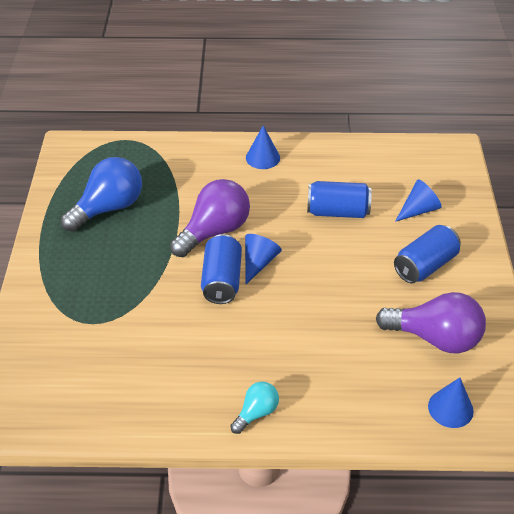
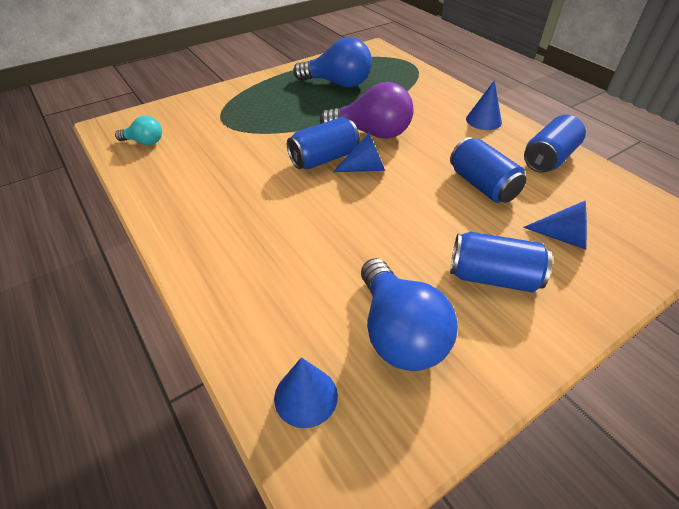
camera: 55 degrees right, 0 degrees up
turquoise light bulb [230,382,279,434] -> turquoise light bulb moved to [115,116,162,145]
purple light bulb [376,292,486,353] -> blue light bulb [361,258,458,371]
none -> blue can [524,115,586,173]

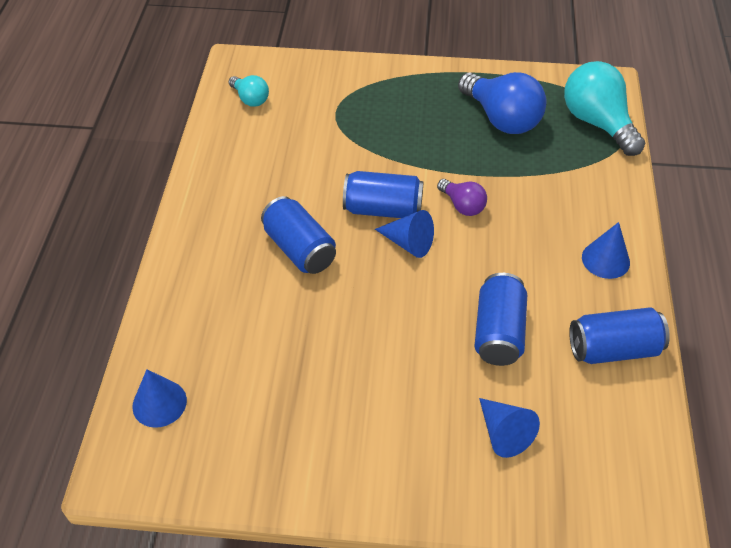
camera: 40 degrees right, 5 degrees up
purple light bulb [320,82,413,139] -> purple light bulb [437,179,487,216], size x0.53
blue light bulb [361,258,458,371] -> none
blue can [450,232,552,292] -> blue can moved to [261,196,336,274]
none -> turquoise light bulb [564,61,645,156]

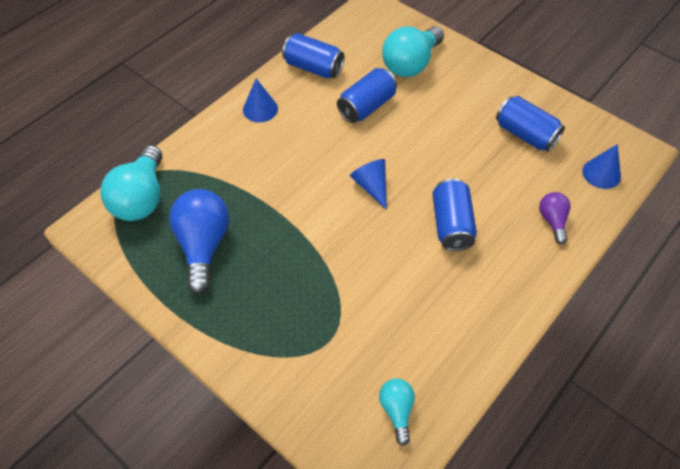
camera: 145 degrees left, 5 degrees up
blue can [343,171,423,218] -> blue can moved to [496,96,565,152]
purple light bulb [437,179,487,216] -> purple light bulb moved to [539,192,571,244]
blue cone [479,398,540,458] -> turquoise light bulb [382,26,444,77]

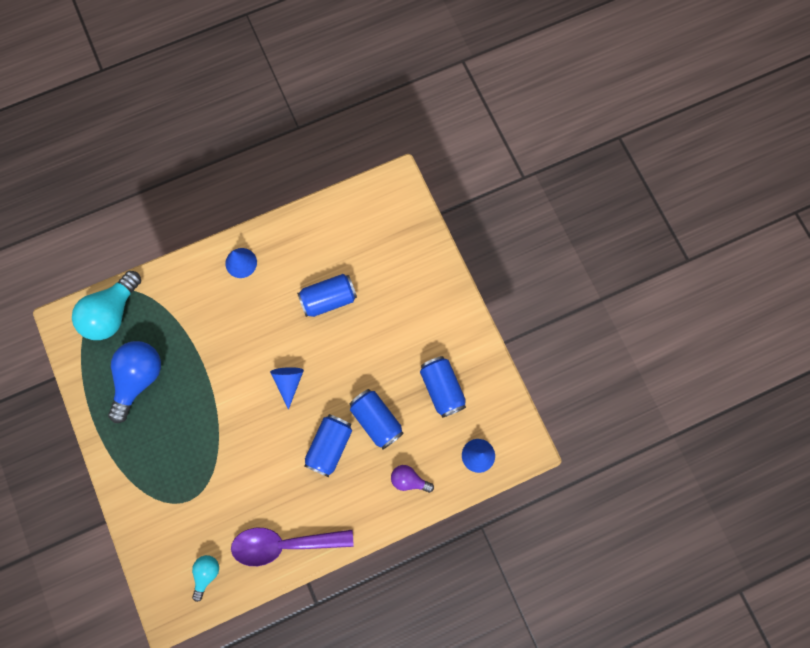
camera: 25 degrees right, 20 degrees up
blue can [282,33,344,78] -> blue can moved to [350,389,404,449]
turquoise light bulb [382,26,444,77] -> none
purple light bulb [539,192,571,244] -> purple light bulb turned 90 degrees counterclockwise [391,465,434,493]
none -> purple spoon [231,528,354,566]

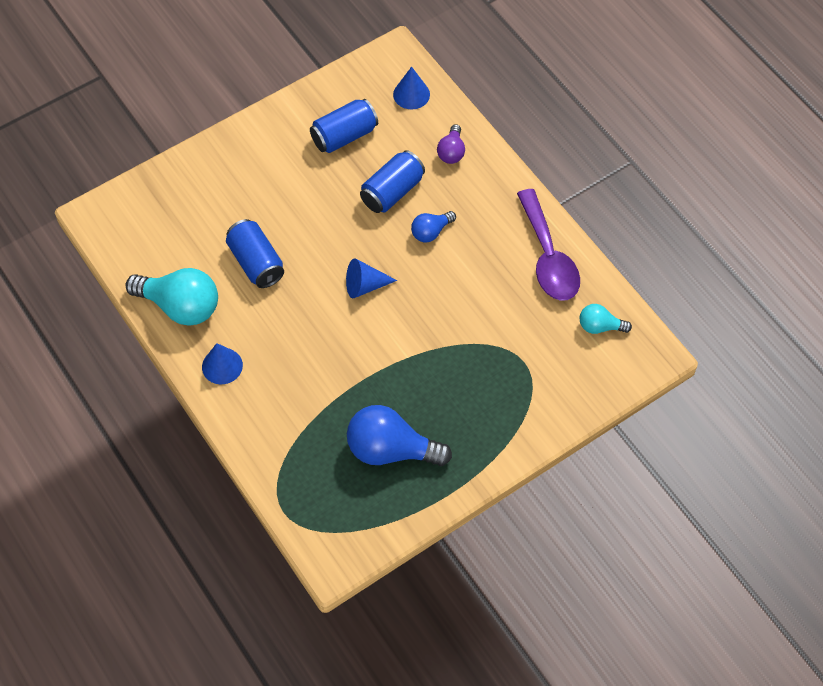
camera: 100 degrees left, 15 degrees down
turquoise light bulb [72,271,141,340] -> turquoise light bulb moved to [126,268,218,326]
blue can [304,414,352,477] -> blue light bulb [411,211,456,242]

